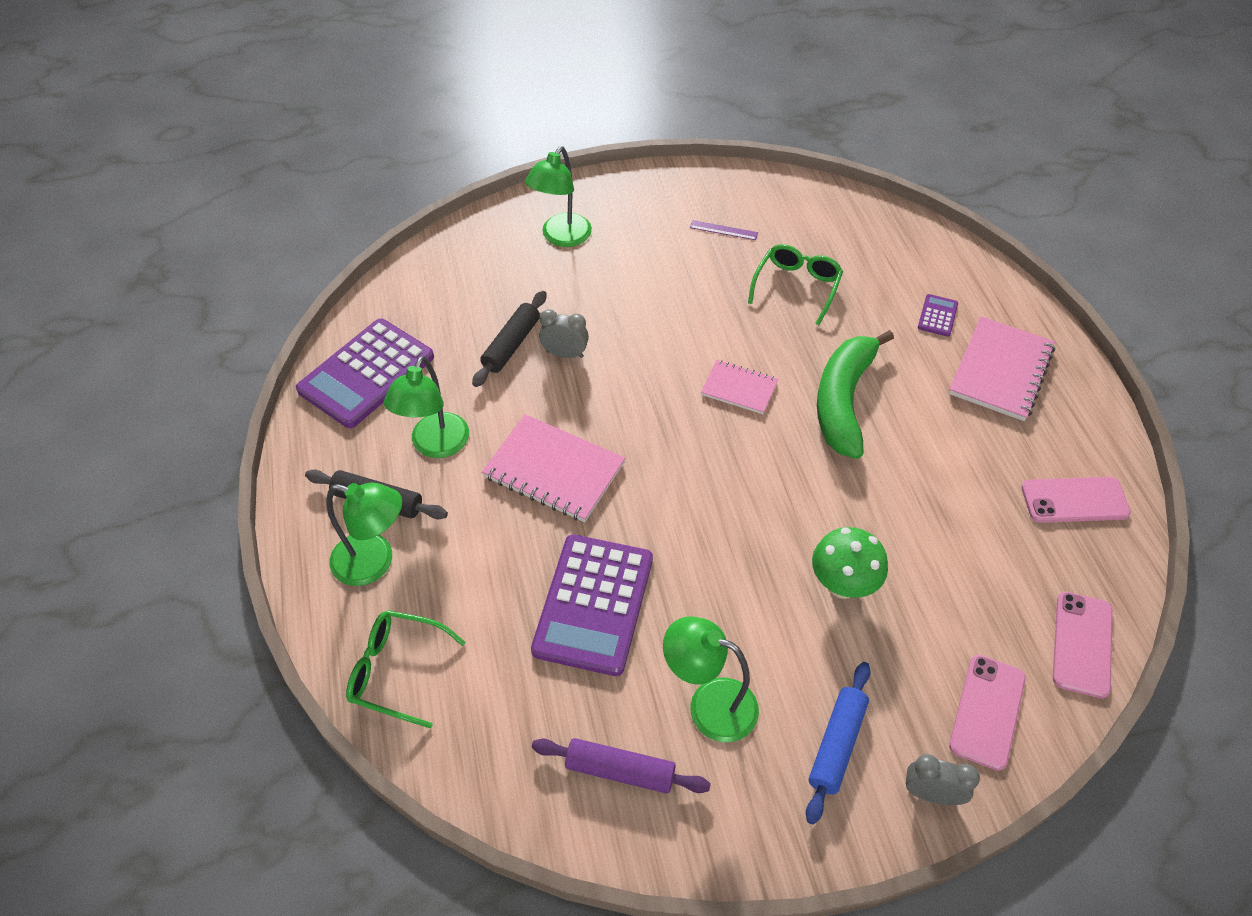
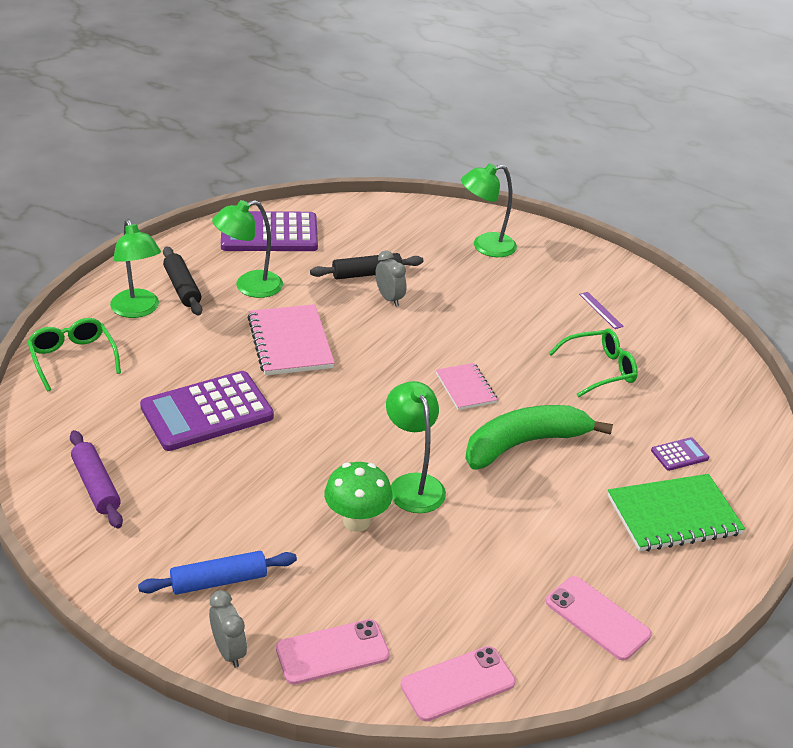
camera: 45 degrees right, 15 degrees down
green lamp [663,616,759,742] -> green lamp moved to [386,381,446,513]
pink notebook [949,316,1055,421] -> green notebook [608,474,745,552]

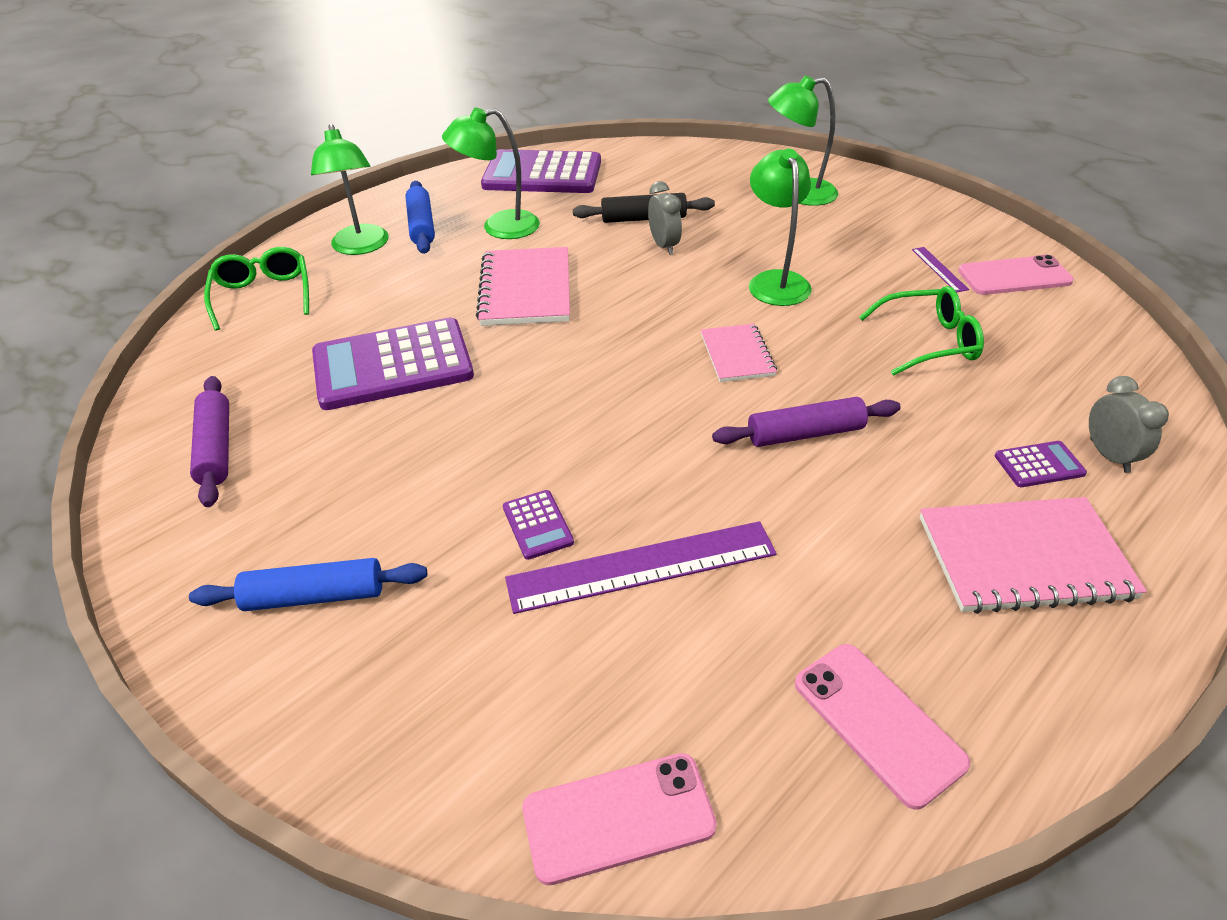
camera: 15 degrees right, 5 degrees up
black rolling pin [163,246,202,315] -> blue rolling pin [405,181,435,254]
grey clock [209,590,247,668] -> grey clock moved to [1089,376,1169,473]
pink phone [276,619,390,685] -> pink phone moved to [958,255,1074,295]
green mushroom [324,462,392,532] -> purple calculator [503,490,574,560]
green lamp [386,381,446,513] -> green lamp moved to [749,148,812,306]
green banana [465,405,613,470] -> purple rolling pin [712,397,901,447]
green notebook [608,474,745,552] -> pink notebook [920,497,1147,614]
none -> purple ruler [505,521,777,614]

